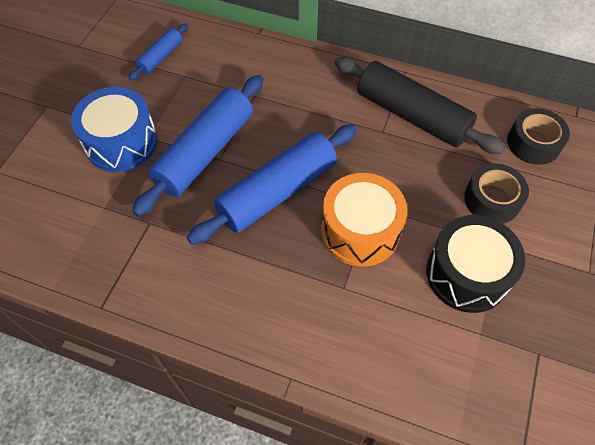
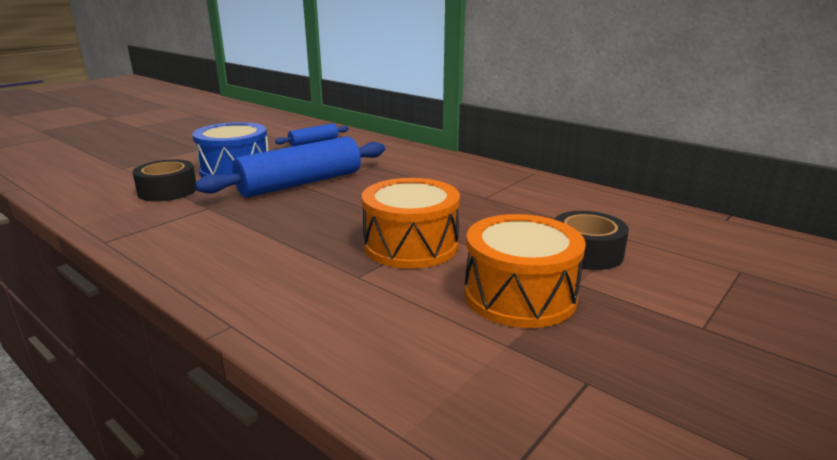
camera: 20 degrees right, 35 degrees down
blue rolling pin [187,125,357,245] -> none
black rolling pin [335,57,505,154] -> none
black drum [426,215,525,313] -> orange drum [464,214,586,328]
black tape [507,108,570,165] -> black tape moved to [132,159,196,202]

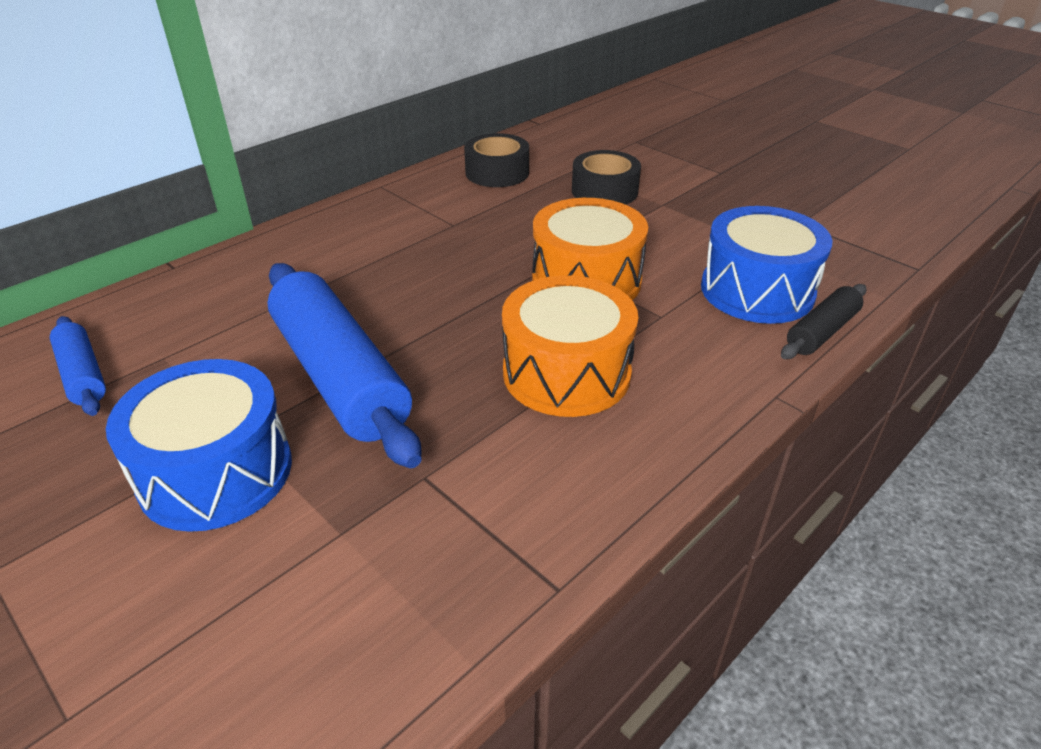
camera: 85 degrees left, 15 degrees up
black tape [132,159,196,202] -> black tape moved to [464,133,529,187]
orange drum [464,214,586,328] -> orange drum moved to [502,275,638,417]
none -> blue drum [701,206,832,324]
none -> black rolling pin [781,284,866,359]

